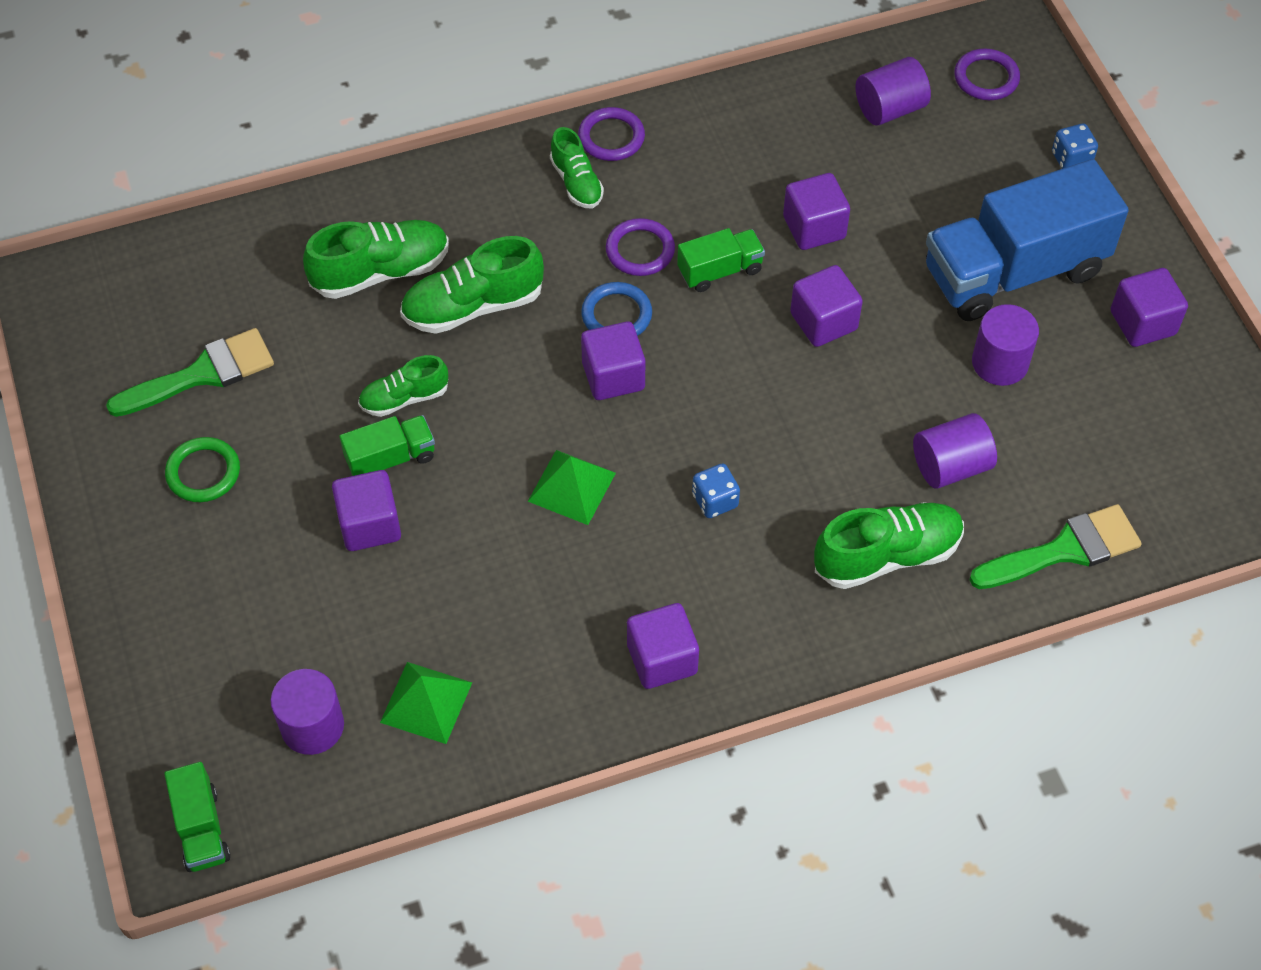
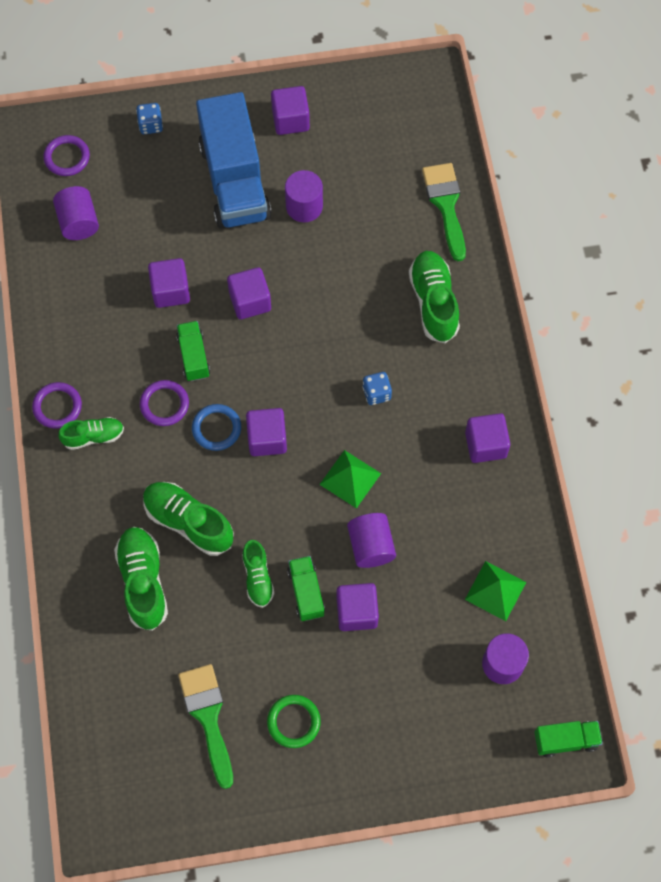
camera: 80 degrees left, 10 degrees up
green shoe [400,236,544,334] -> green shoe turned 135 degrees clockwise [143,482,234,556]
purple cylinder [913,413,997,489] -> purple cylinder moved to [347,513,396,568]

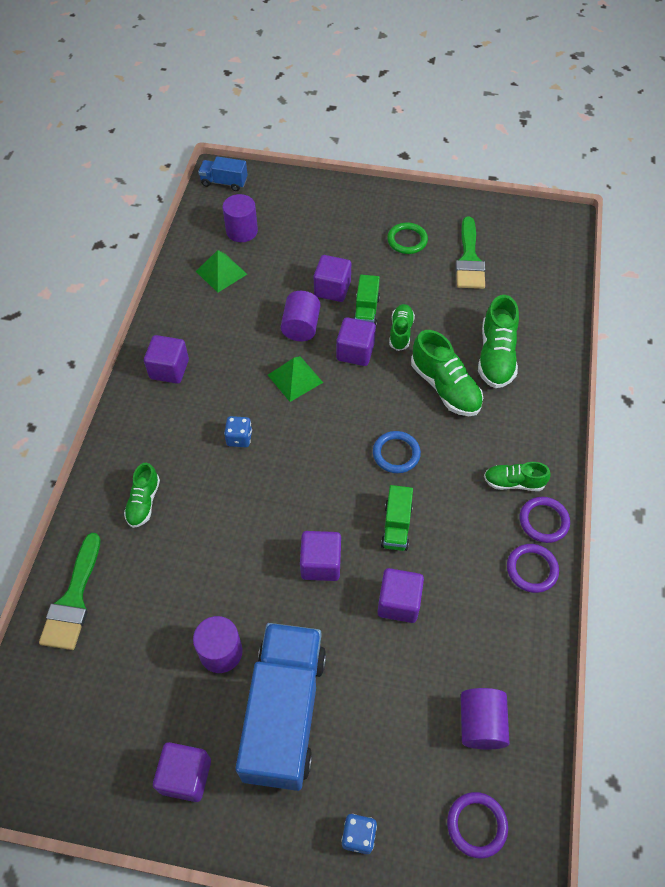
camera: 160 degrees left, 10 degrees down
purple ring [140,380,189,426] -> purple ring moved to [507,544,559,593]
purple cube [246,408,287,456] -> purple cube moved to [336,317,376,366]
green shoe [409,251,460,343] -> green shoe [124,463,160,528], size x0.61
green truck [534,721,603,757] -> blue truck [198,156,248,191]

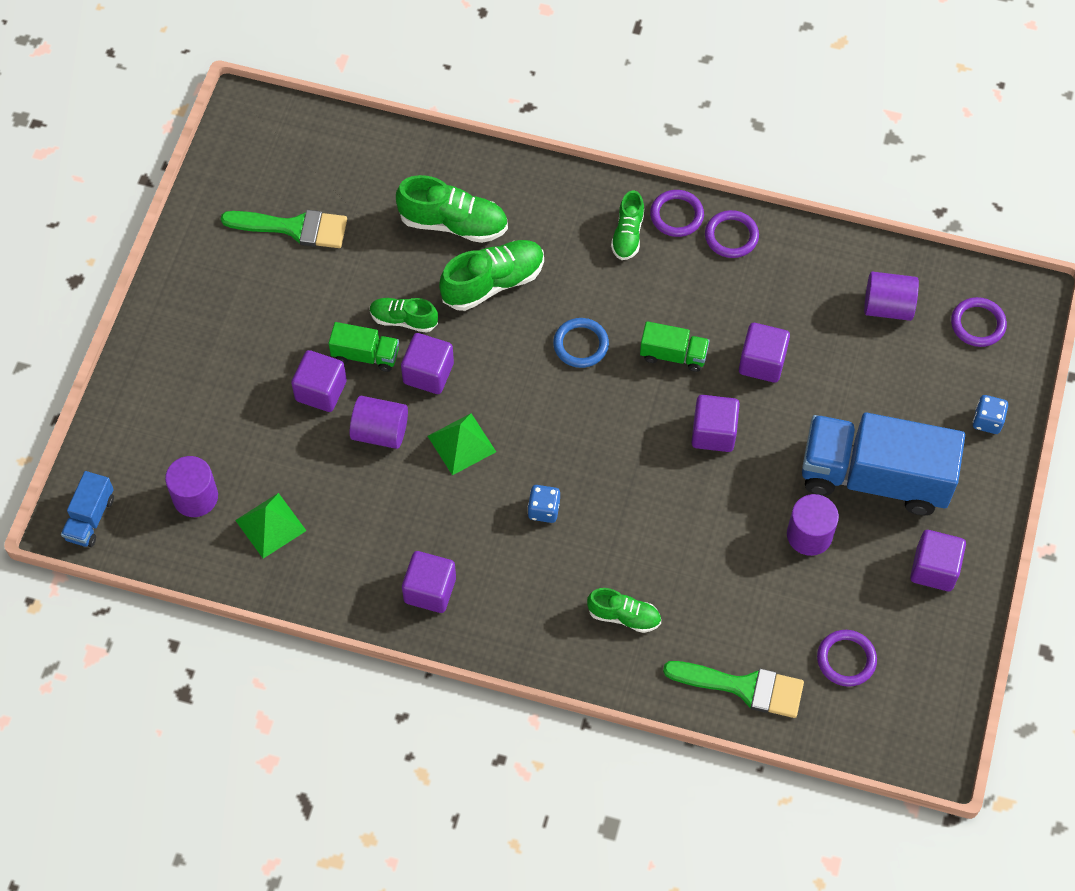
camera: 85 degrees left, 5 degrees up
green ring [387,223,428,254] -> none
none -> purple ring [817,630,877,687]

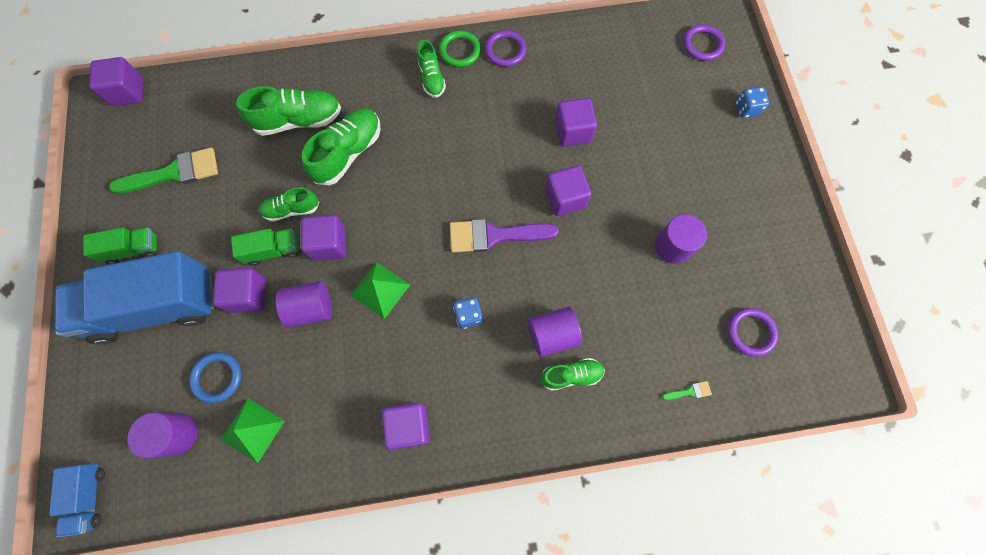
camera: 25 degrees left, 10 degrees up
blue ring [553,318,609,368] -> blue ring moved to [189,352,242,404]
green truck [640,321,709,372] -> green truck moved to [84,227,157,264]
purple ring [650,190,704,237] -> green ring [439,30,481,67]
green brush [663,661,804,718] -> green brush [662,381,712,400], size x0.42
blue truck [802,412,965,516] -> blue truck moved to [54,251,214,345]
purple cylinder [864,272,919,321] -> purple cylinder moved to [528,307,582,357]
purple cube [910,530,966,591] -> purple cube moved to [89,57,143,106]
none -> purple brush [450,219,559,253]

